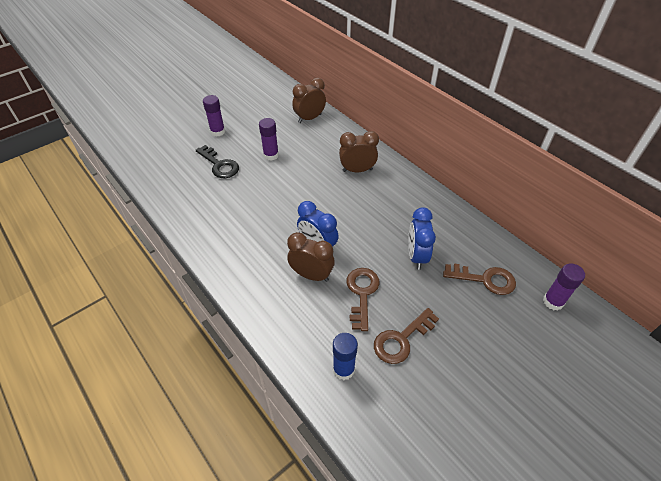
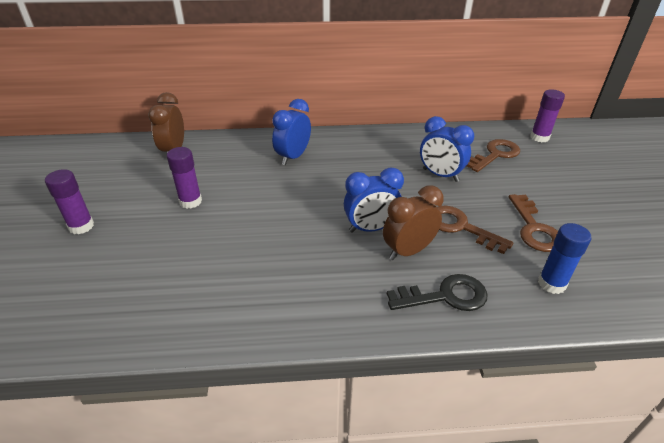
camera: 55 degrees left, 10 degrees down
black key [196,145,239,178] -> black key moved to [387,274,488,311]
brown clock [339,131,379,172] -> blue clock [272,99,311,165]

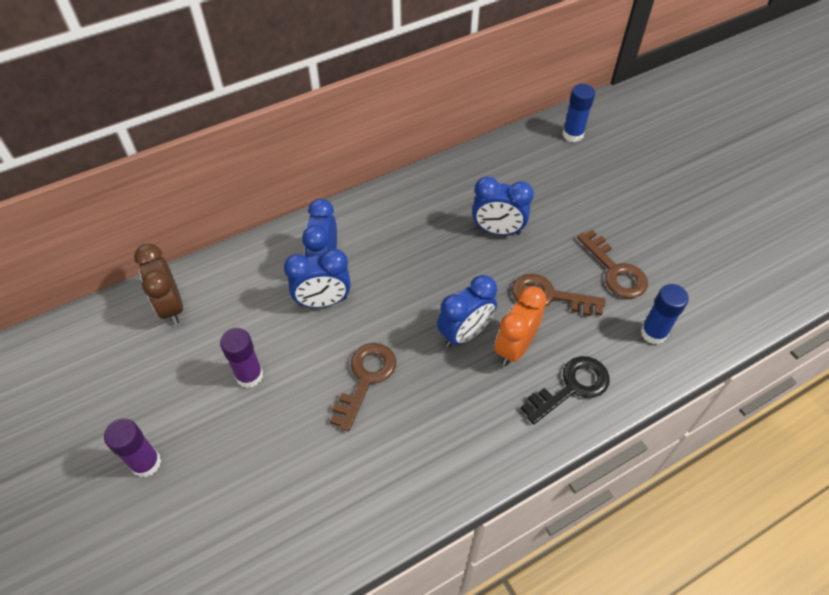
camera: 25 degrees left, 15 degrees up
brown clock [383,185,444,260] -> orange clock [495,286,547,366]
brown key [467,139,520,172] -> brown key moved to [330,343,396,432]
purple glue stick [530,89,565,142] -> blue glue stick [562,84,595,142]
none -> blue clock [284,249,351,308]

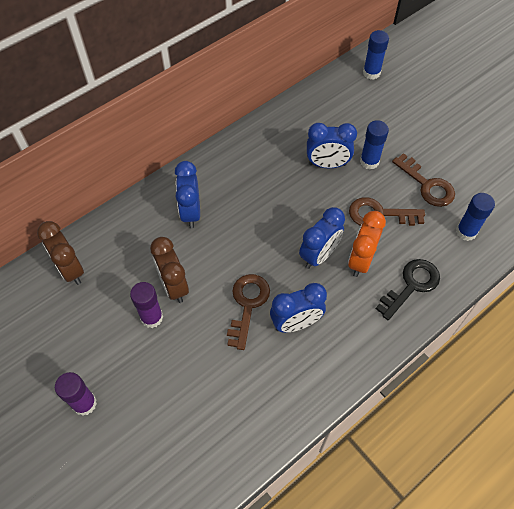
camera: 10 degrees left, 5 degrees up
blue clock [284,249,351,308] -> blue clock moved to [270,283,327,333]
none -> brown clock [150,237,189,303]
none -> blue glue stick [360,120,389,170]

